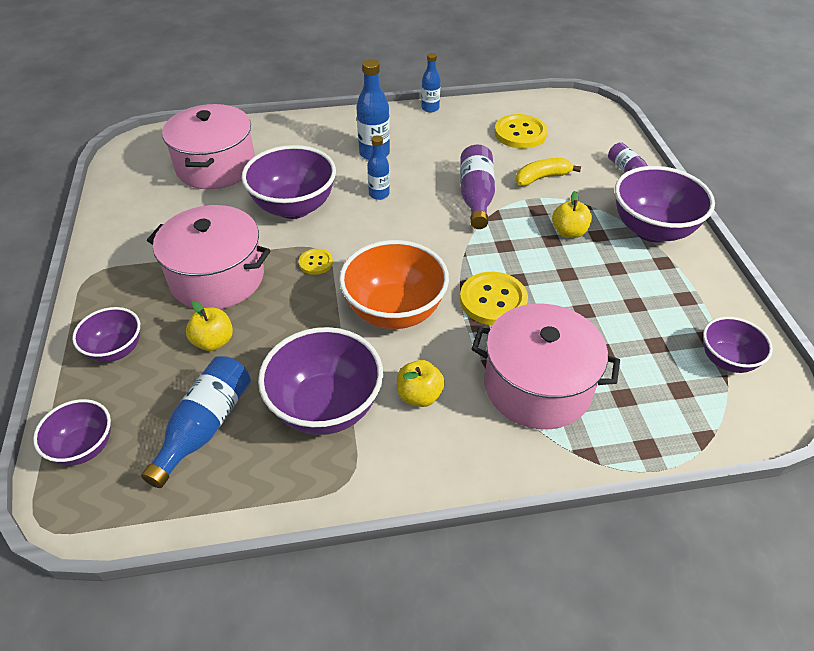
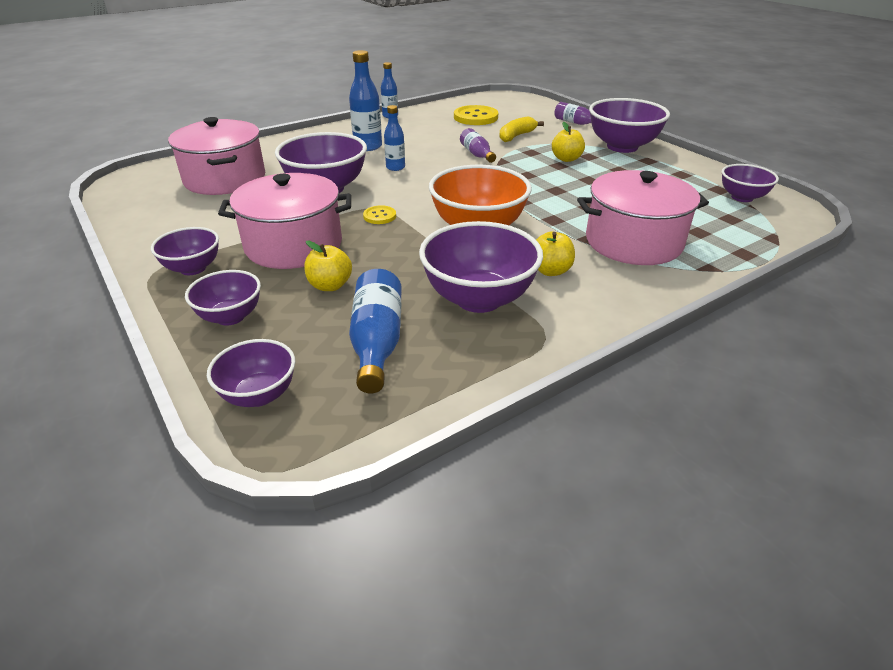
camera: 25 degrees left, 10 degrees down
purple bottle [460,145,495,229] -> purple bottle [460,128,496,163], size x0.63
yellow button [460,272,528,325] -> none
none -> purple bowl [151,227,219,275]

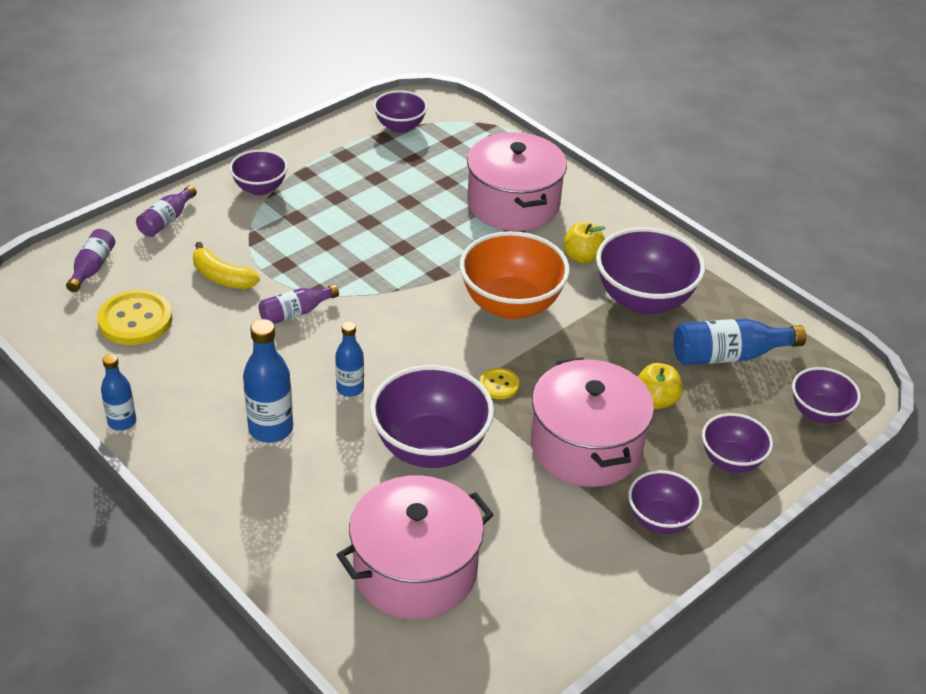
camera: 100 degrees left, 5 degrees up
yellow apple [552,122,585,162] -> none
purple bowl [589,98,670,153] -> purple bowl [229,150,288,195], size x0.58
none -> purple bottle [66,229,115,292]

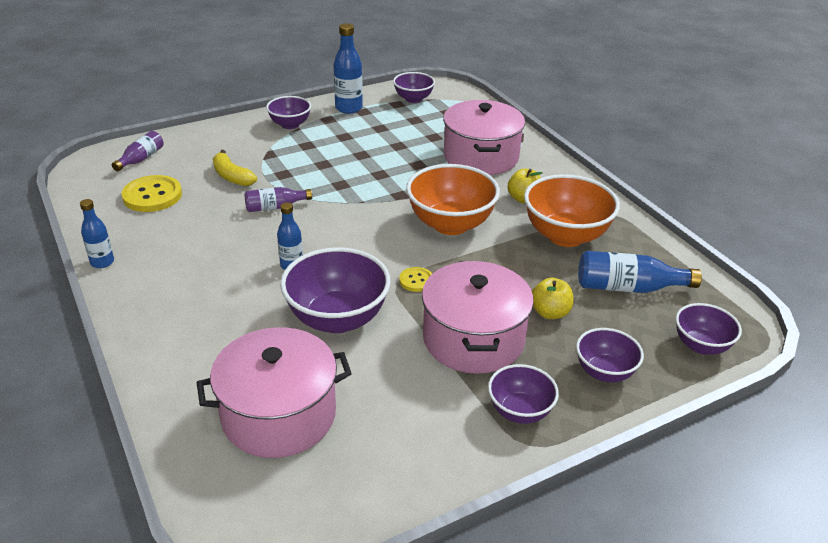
camera: 15 degrees right, 5 degrees down
purple bottle [136,185,197,237] -> none
blue bottle [243,319,293,443] -> blue bottle moved to [333,23,363,114]
purple bowl [596,227,705,314] -> orange bowl [524,174,620,247]

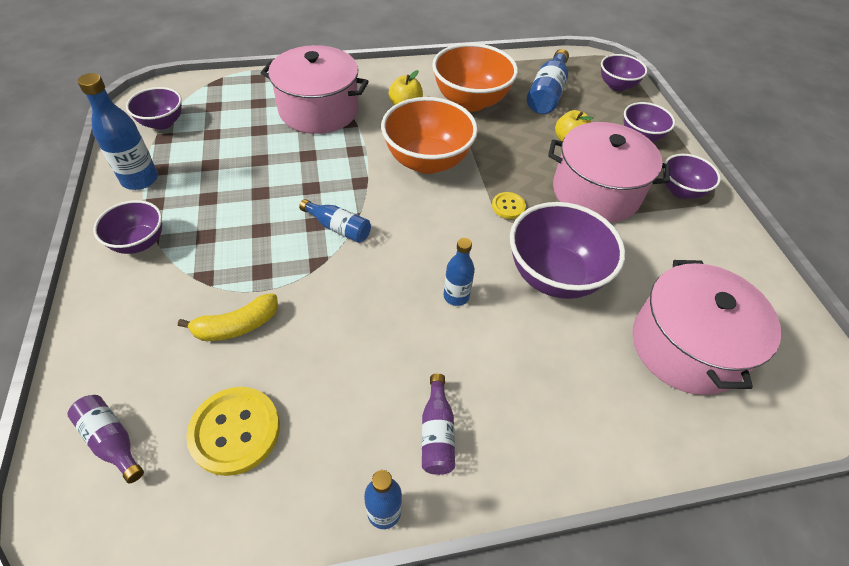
camera: 75 degrees left, 15 degrees up
purple bottle [244,187,312,212] -> purple bottle moved to [422,373,455,475]
none -> blue bottle [299,199,371,243]

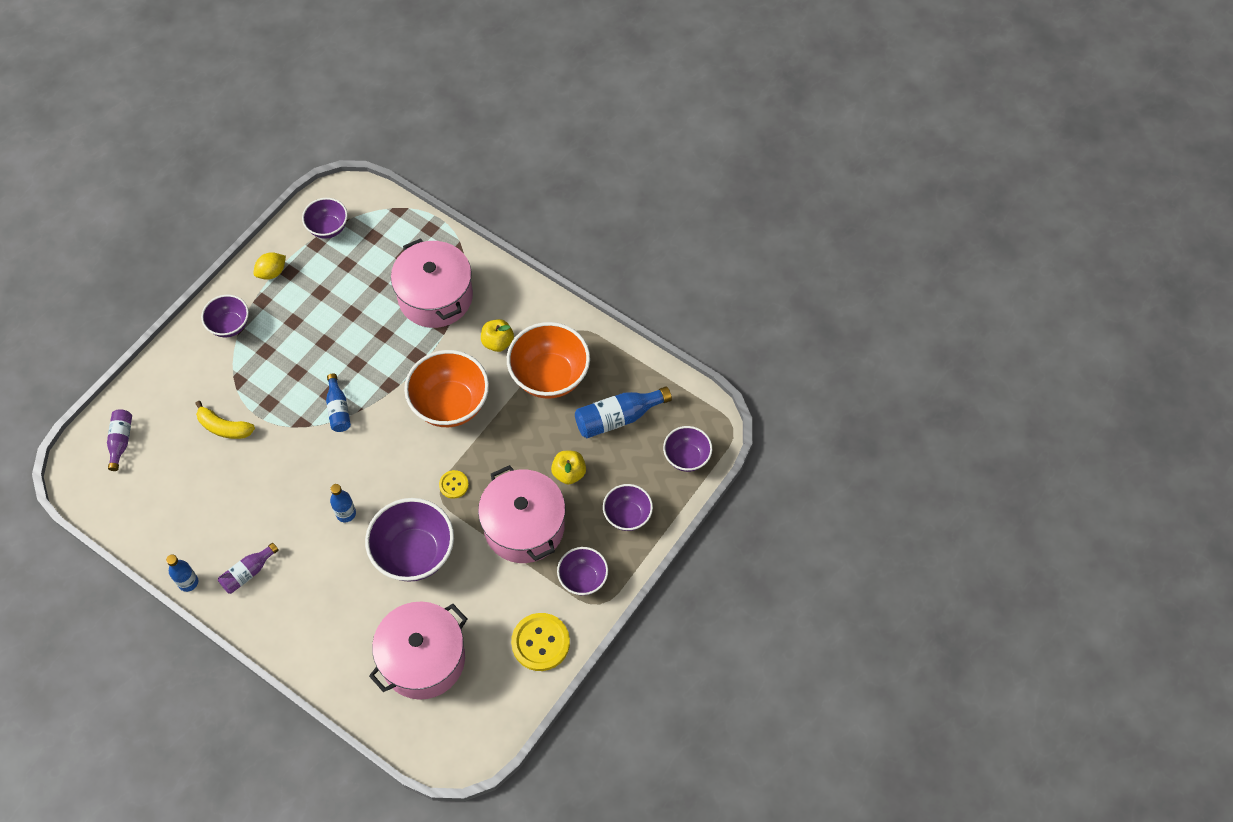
camera: 50 degrees right, 10 degrees up
blue bottle [78,73,158,190] -> yellow lemon [254,252,286,280]
yellow button [186,387,280,476] -> yellow button moved to [511,613,570,671]

